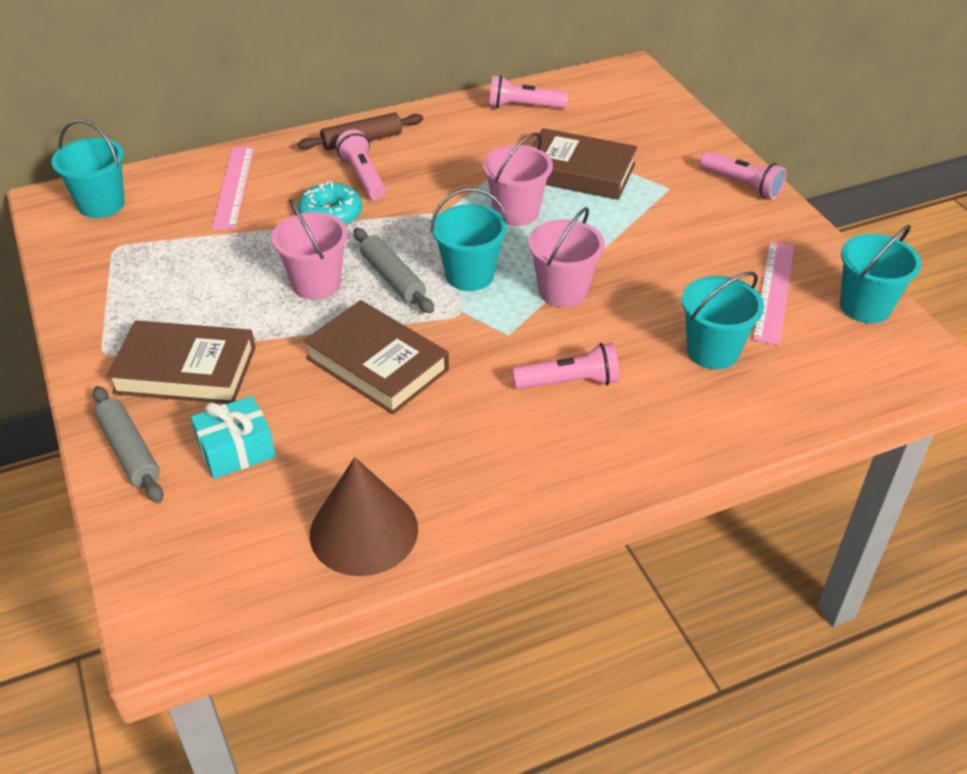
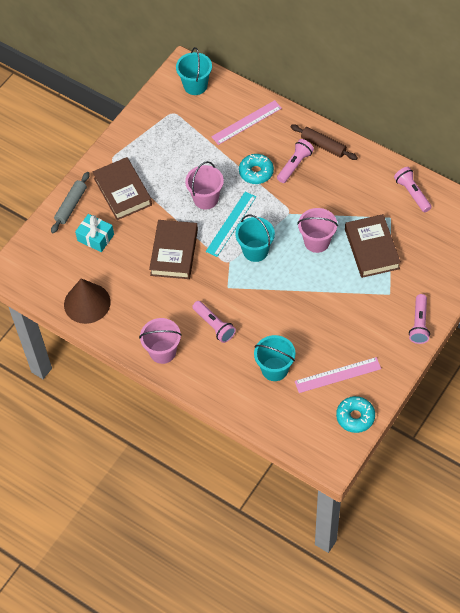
camera: 60 degrees right, 15 degrees up
grey rolling pin [354,228,434,313] -> turquoise ruler [206,192,256,257]
pink bucket [528,207,605,307] -> pink bucket moved to [139,318,182,364]
turquoise bucket [840,225,922,323] -> turquoise donut [336,396,375,433]

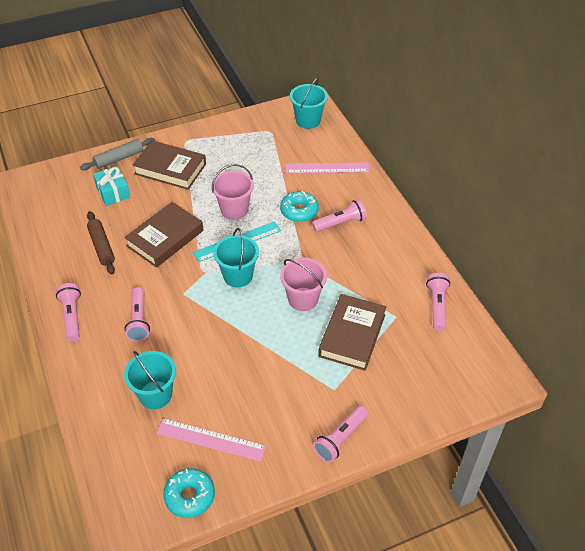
camera: 30 degrees right, 10 degrees down
brown cone [64,278,110,324] -> none
brown book [93,157,152,220] -> brown book turned 75 degrees counterclockwise [133,140,206,190]
pink bucket [139,318,182,364] -> pink flashlight [56,283,81,341]
brown rolling pin [290,124,358,160] -> brown rolling pin moved to [87,211,115,275]

